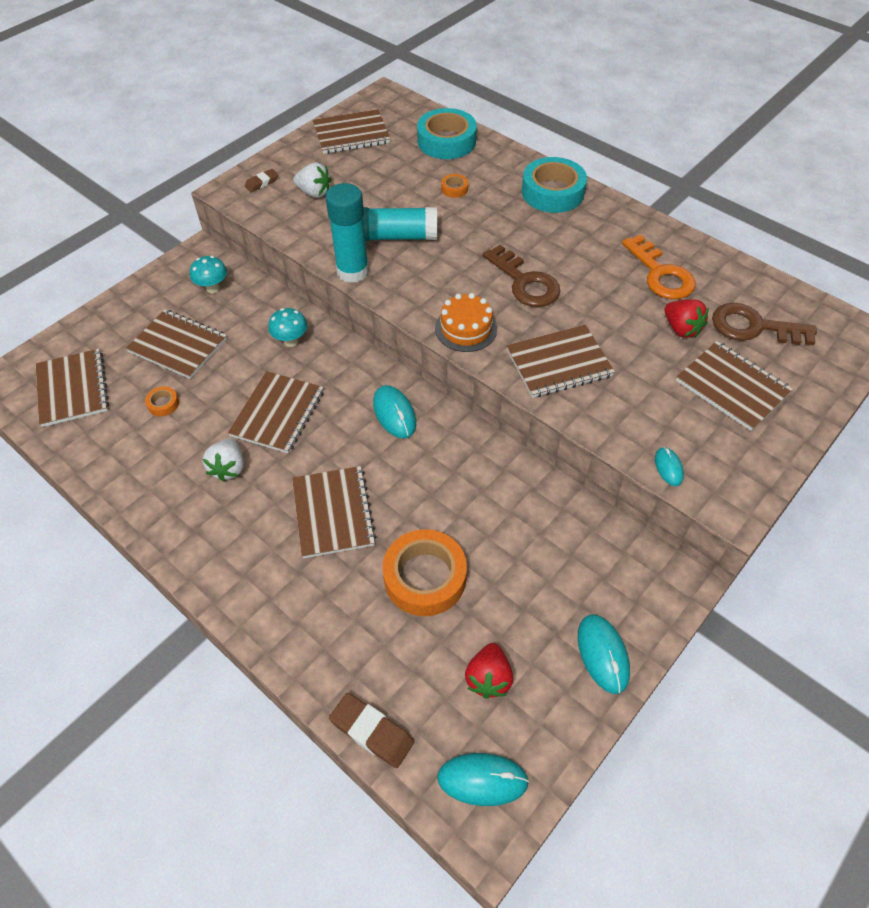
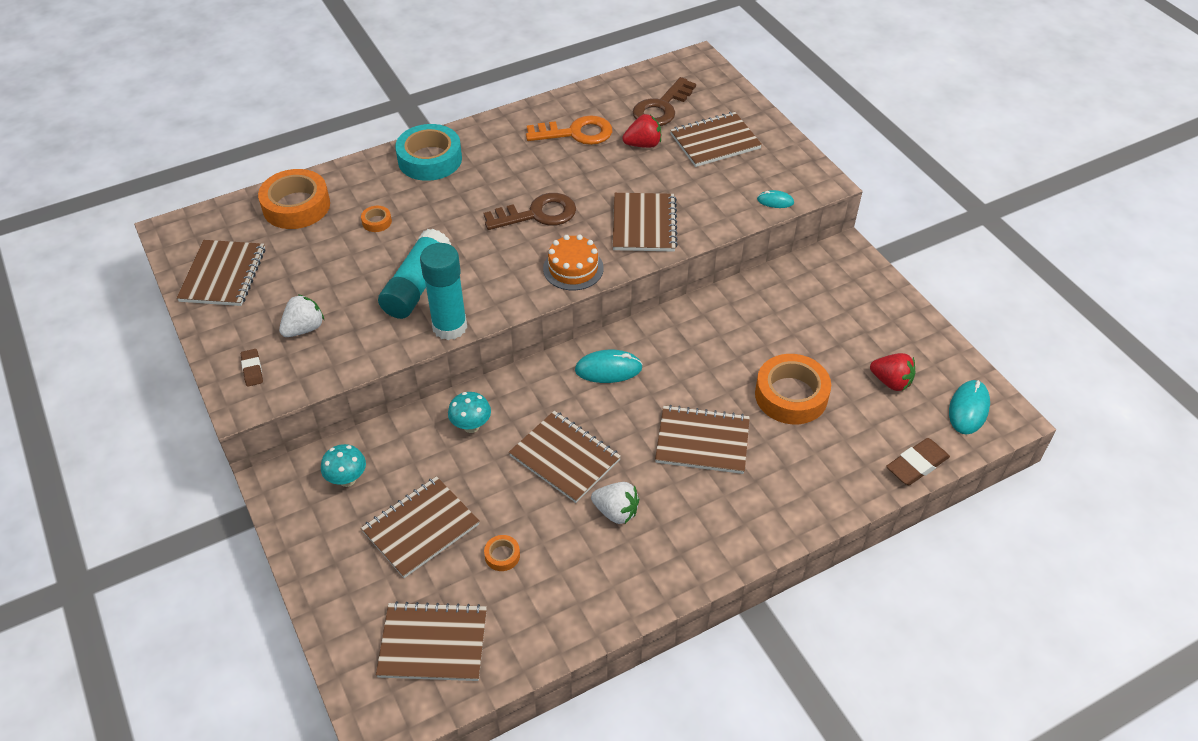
camera: 70 degrees left, 5 degrees down
turquoise tape [417,108,477,159] -> orange tape [258,169,330,229]
turquoise mouse [578,614,630,694] -> none

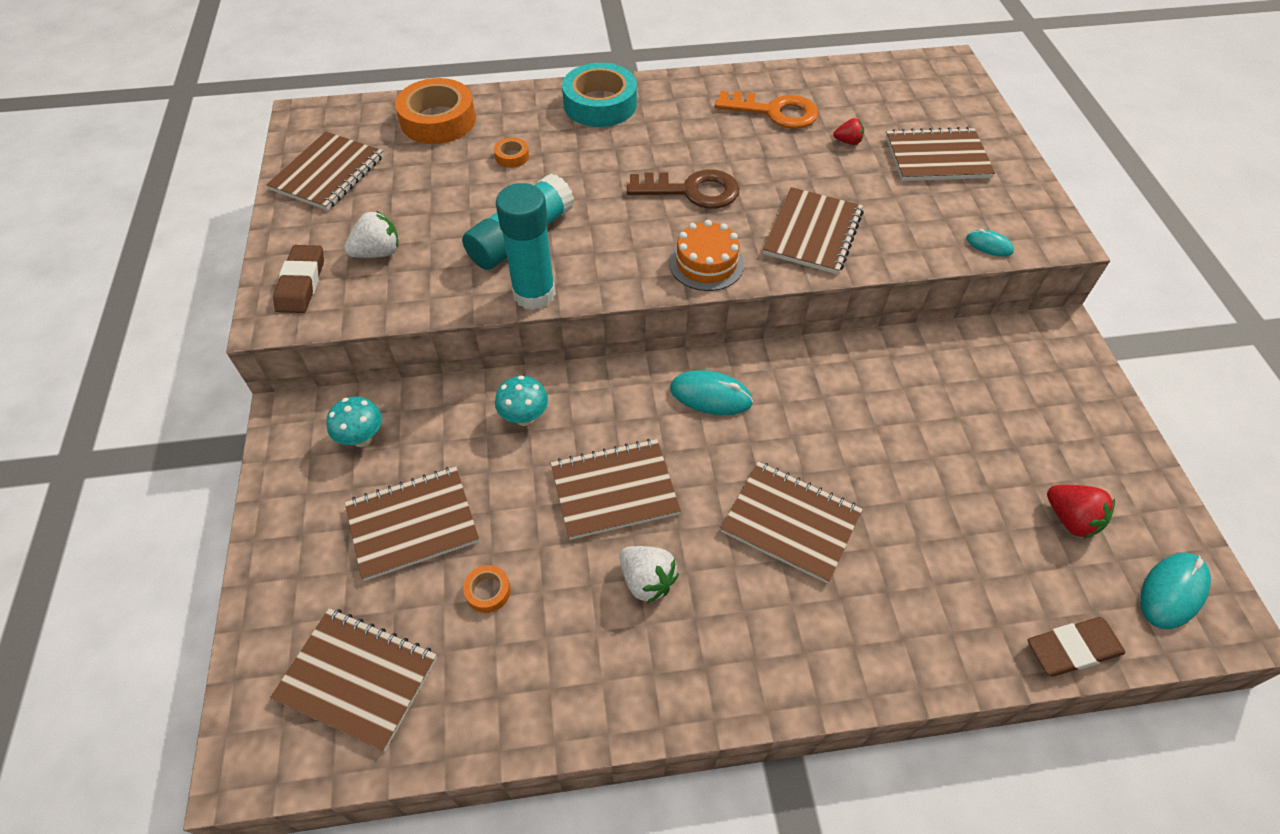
camera: 20 degrees right, 5 degrees up
brown eraser [241,349,263,387] -> brown eraser [273,245,324,313], size x1.64
brown notebook [509,410,621,503] -> brown notebook turned 75 degrees counterclockwise [551,439,681,540]
red strawberry [623,114,661,148] -> red strawberry [833,118,864,145], size x0.62
brown key [633,77,696,126] -> none
orange tape [755,354,831,424] -> none

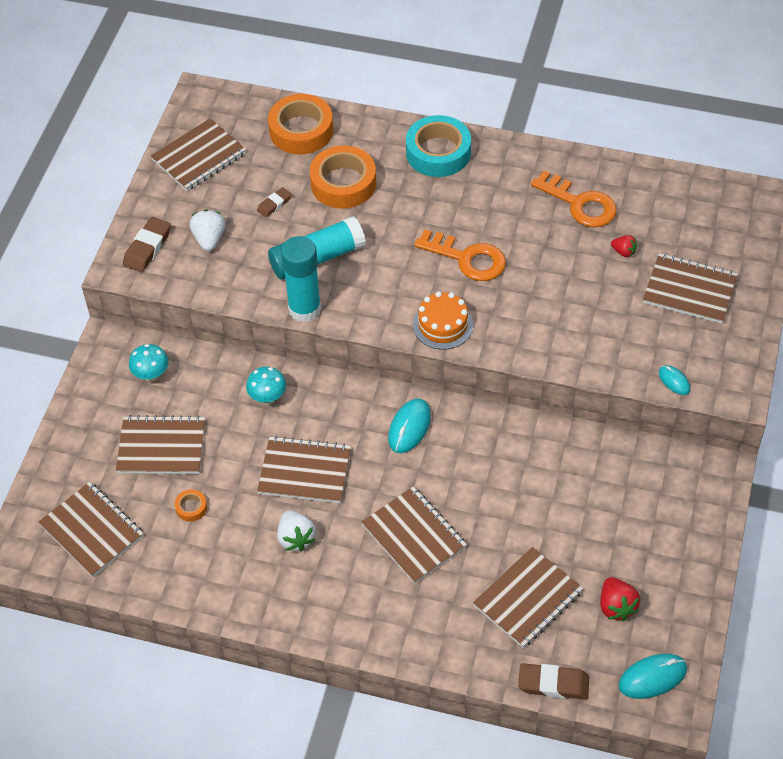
camera: 25 degrees right, 0 degrees up
white strawberry [344,211,399,258] -> white strawberry turned 90 degrees counterclockwise [189,210,225,251]
orange tape [494,138,529,168] -> orange tape [310,146,376,209], size x2.30
brown key [627,169,740,209] -> orange key [414,230,506,281]
turquoise mouse [670,370,753,415] -> turquoise mouse turned 75 degrees clockwise [388,399,431,453]
brown notebook [763,187,864,274] -> brown notebook moved to [473,547,583,648]
none -> brown eraser [257,187,292,217]

